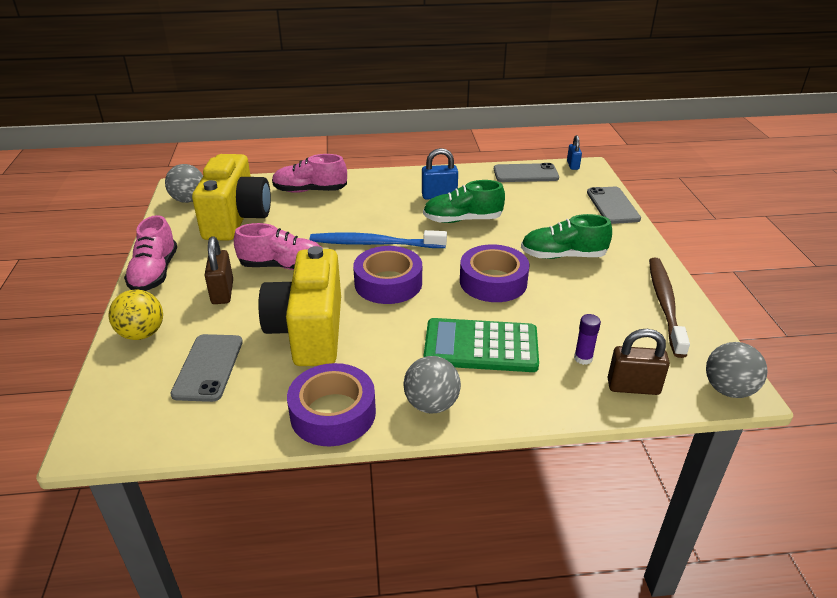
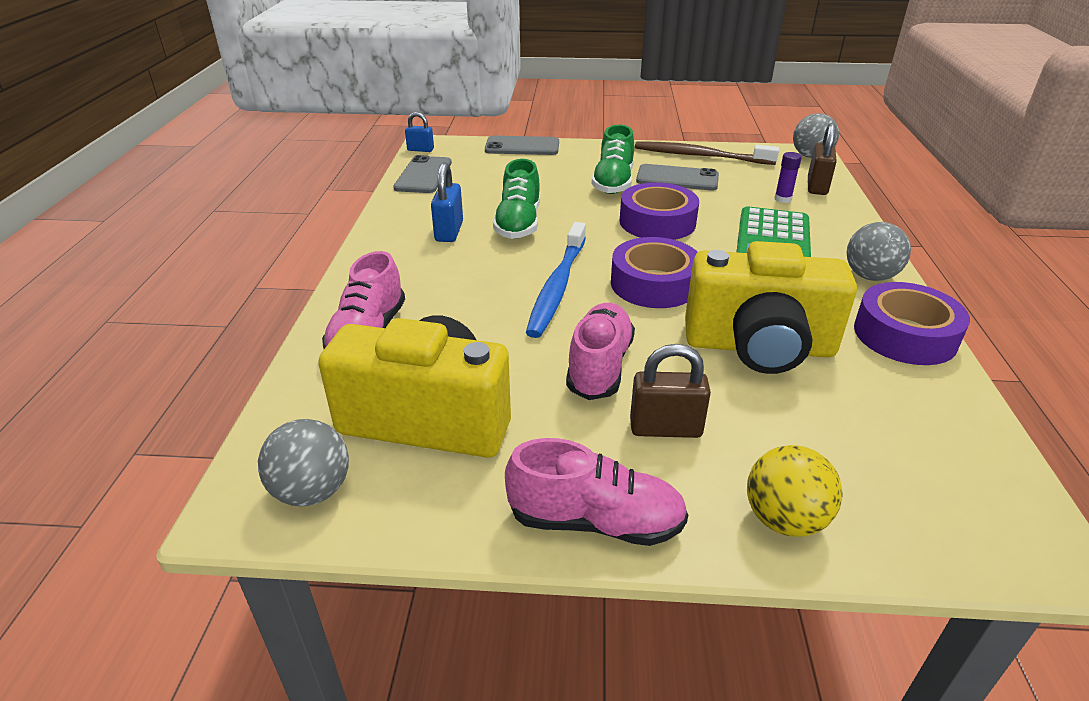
camera: 80 degrees left, 0 degrees up
grey phone [170,334,243,402] -> grey phone moved to [636,164,719,191]

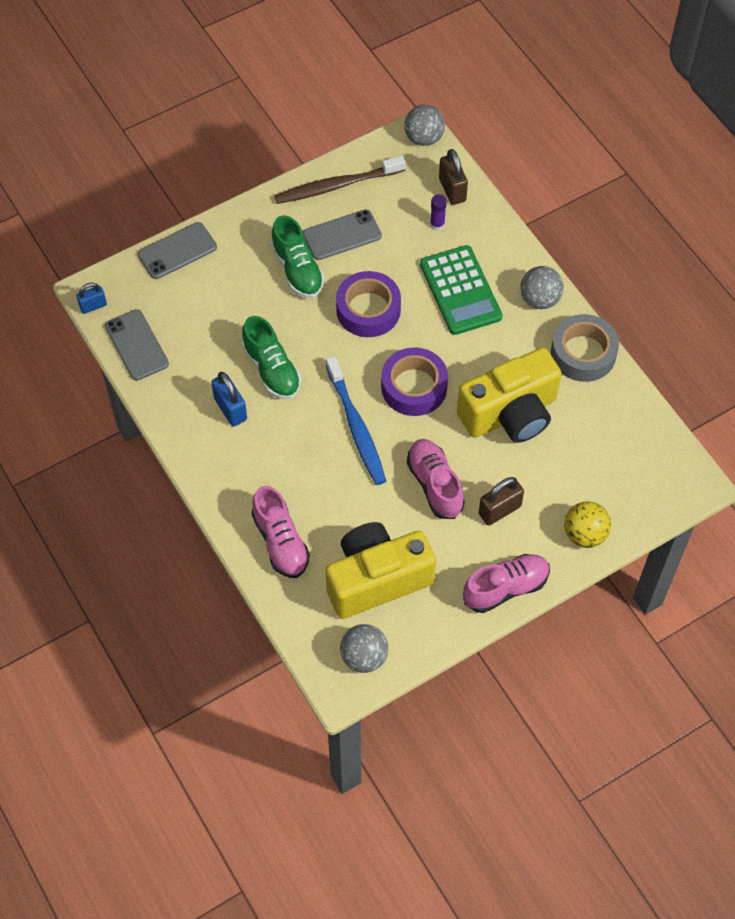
camera: 35 degrees left, 25 degrees up
purple tape [854,282,970,365] -> grey tape [551,314,619,382]

